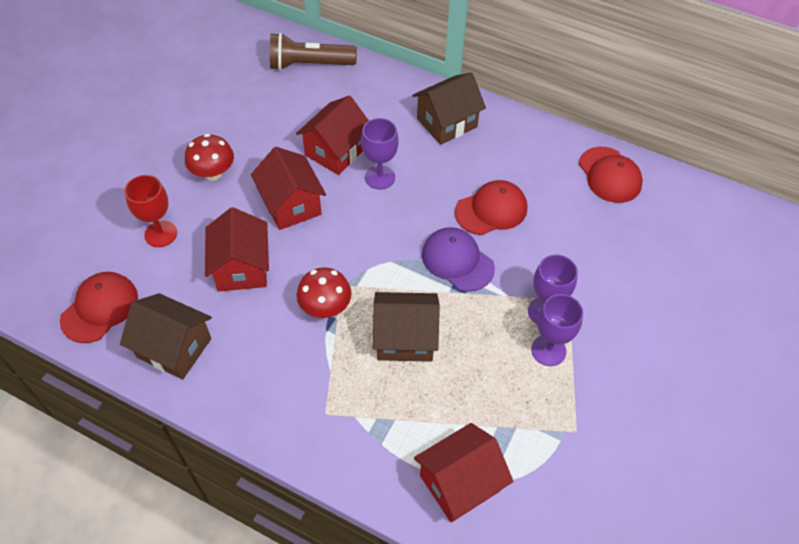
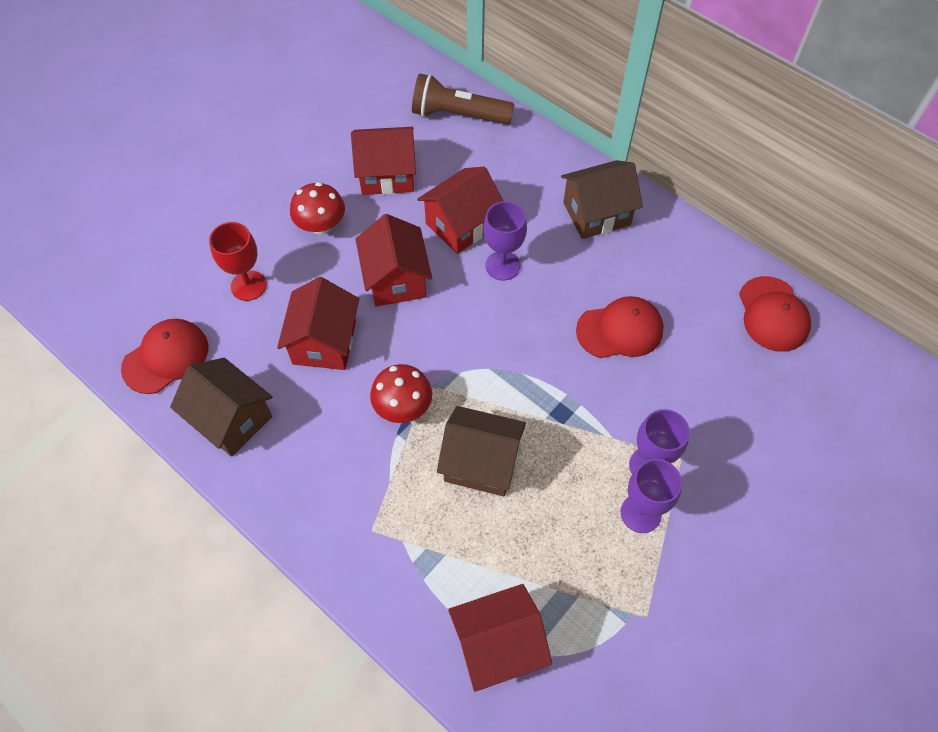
camera: 15 degrees right, 5 degrees up
purple cap [422,227,495,292] -> none
none -> red house [351,127,416,195]

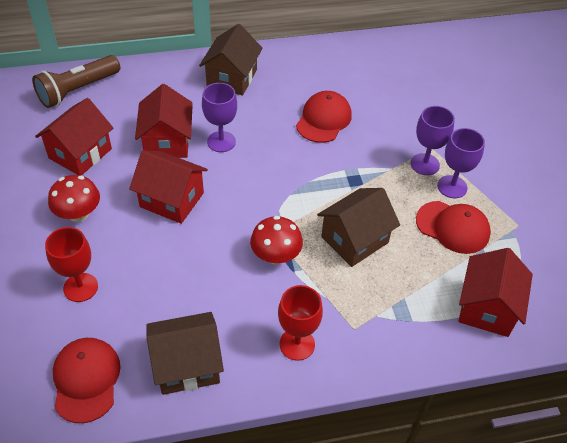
camera: 55 degrees left, 10 degrees down
red house [277,277,359,370] -> none
red cap [739,276,811,352] -> red cap moved to [416,201,491,254]
none -> red goblet [278,285,323,361]

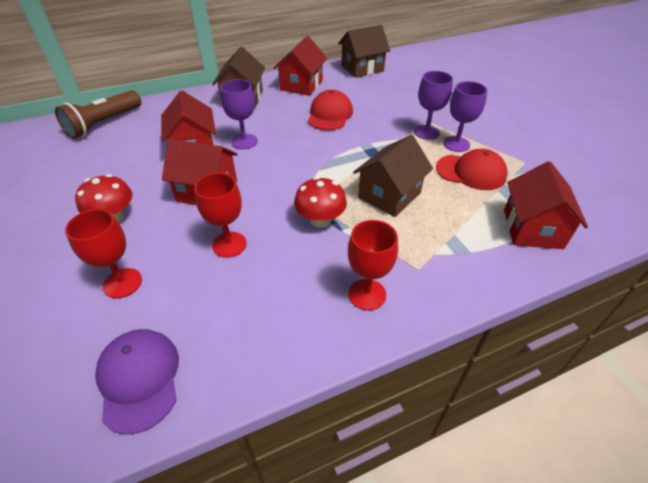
camera: 10 degrees left, 5 degrees down
red house [35,98,113,176] -> red house moved to [274,36,327,96]
red cap [53,338,121,423] -> purple cap [95,329,179,435]
brown house [146,312,224,395] -> brown house moved to [338,25,390,78]
none -> red goblet [194,173,247,258]

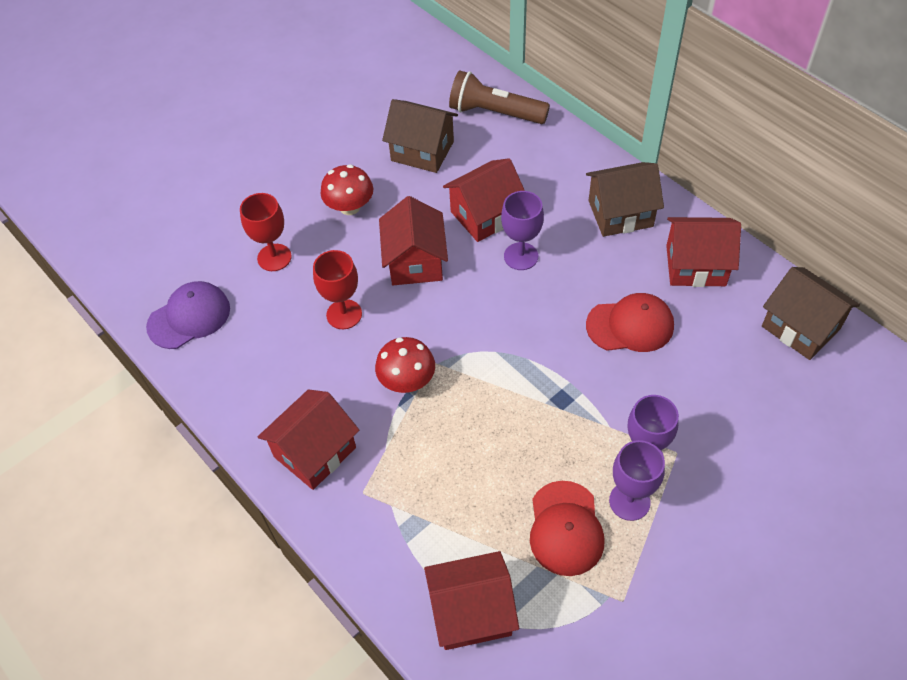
camera: 75 degrees right, 10 degrees up
red goblet [348,220,398,310] -> red house [258,389,360,490]
brown house [353,135,433,217] -> brown house moved to [382,99,458,173]

